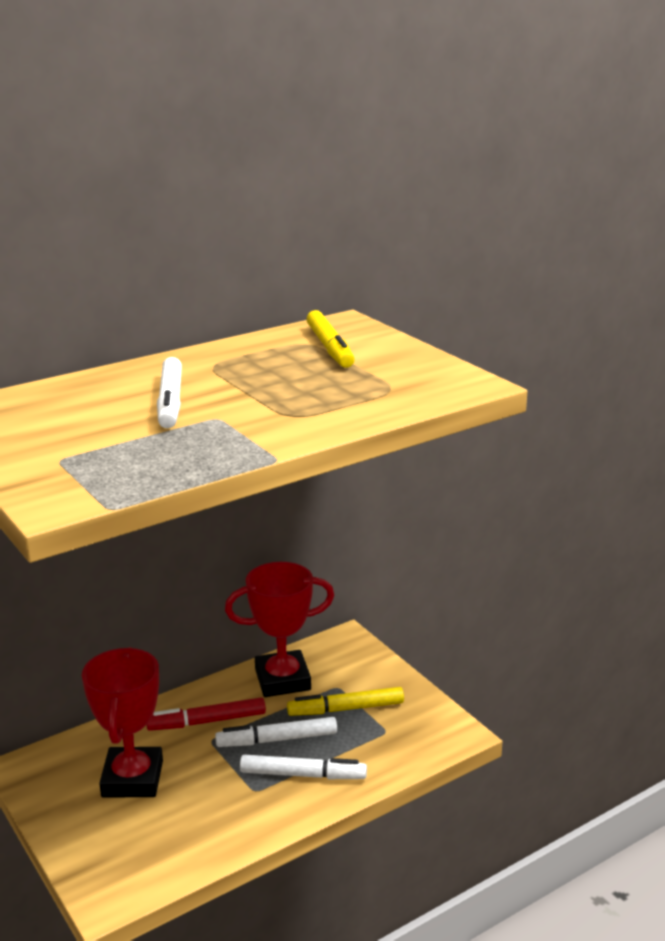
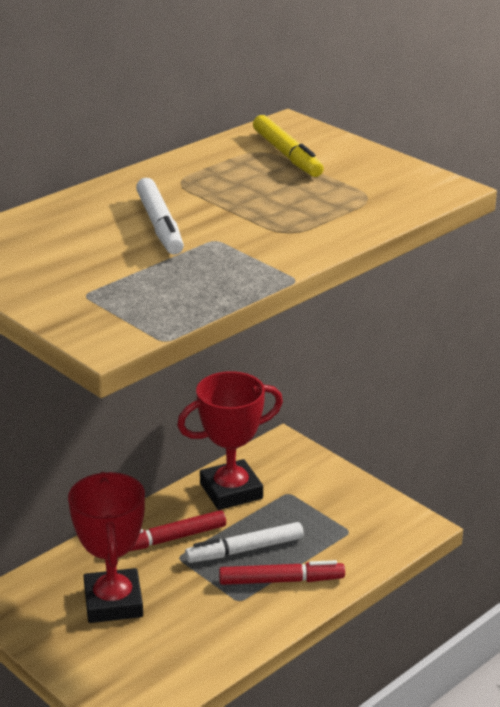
camera: 10 degrees left, 5 degrees up
white marker [240,754,367,779] -> red marker [219,560,345,585]
yellow marker [287,687,404,716] -> none

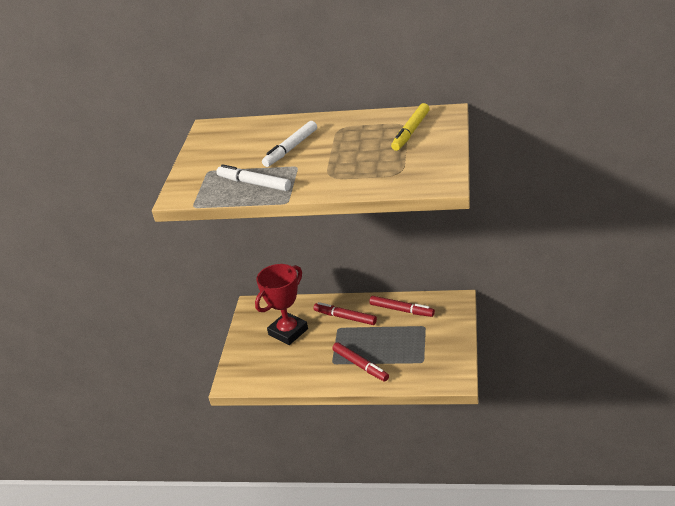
camera: 55 degrees right, 5 degrees up
red trophy [177,371,283,510] -> red marker [369,296,435,317]
white marker [185,522,304,563] -> white marker moved to [216,164,291,191]

